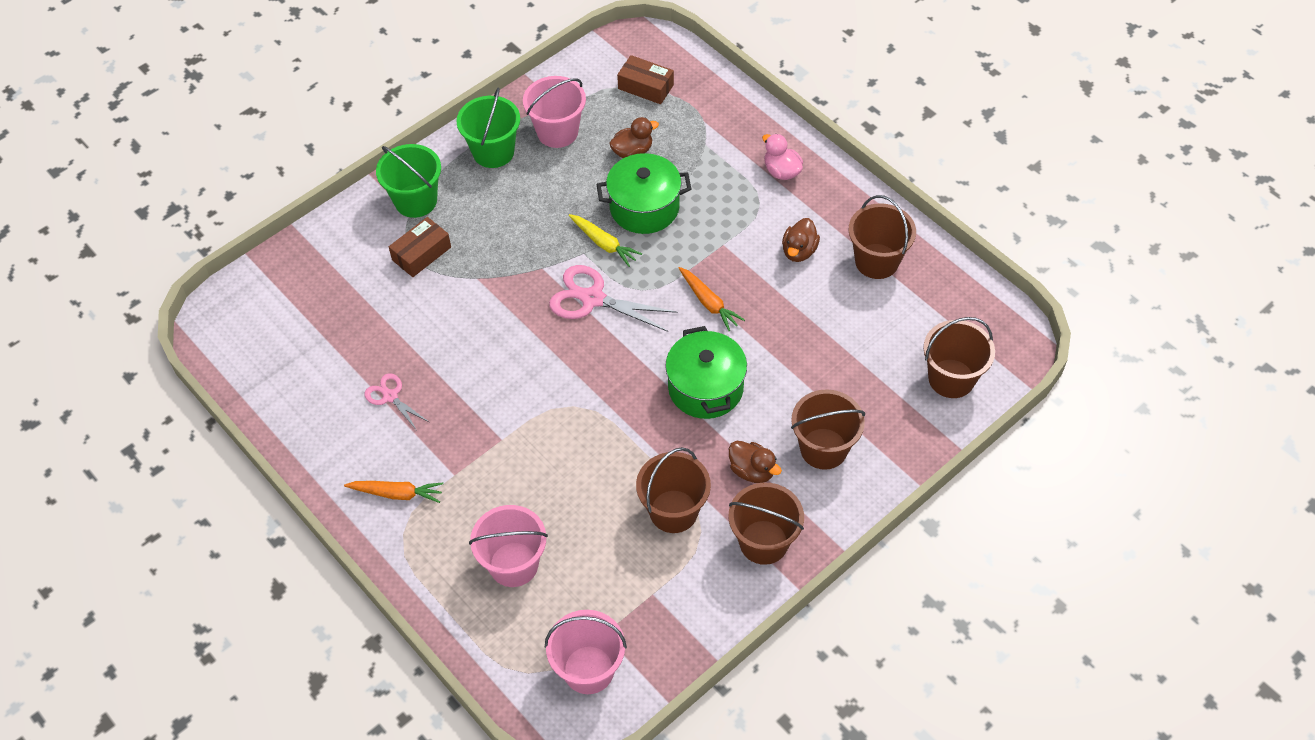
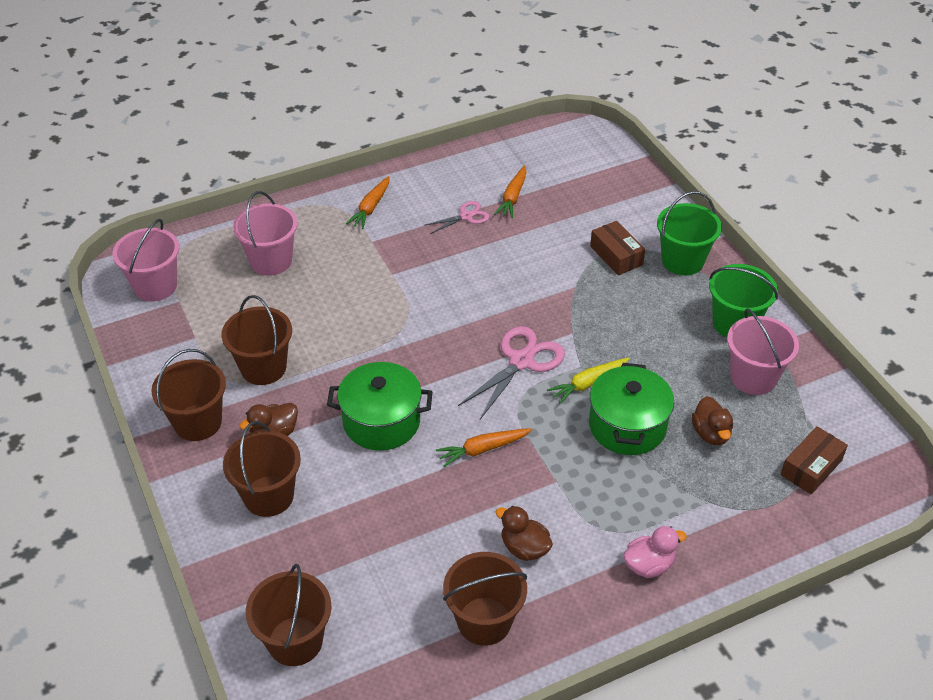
camera: 105 degrees right, 10 degrees down
none -> orange carrot [494,165,526,218]

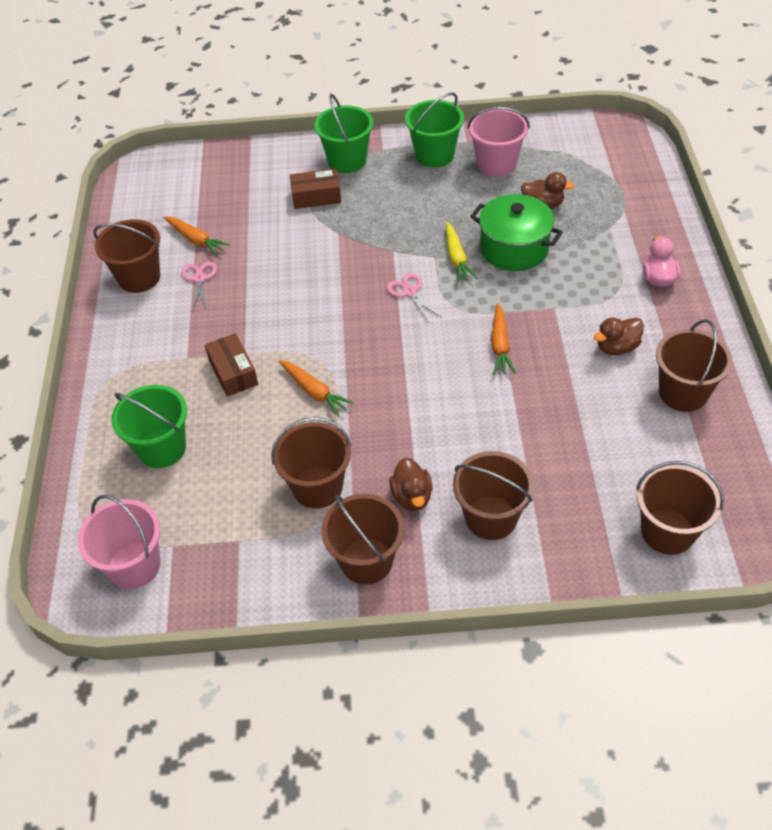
camera: 65 degrees left, 5 degrees up
pink bucket [233,191,298,276] -> green bucket [111,385,187,468]
green pot [327,362,433,451] -> none
orange carrot [346,176,390,229] -> orange carrot moved to [279,360,354,416]
pink scissors [458,326,565,419] -> pink scissors [386,273,442,322], size x0.58
brown box [781,426,848,494] -> brown box moved to [205,333,258,397]
none -> brown bucket [94,219,160,293]

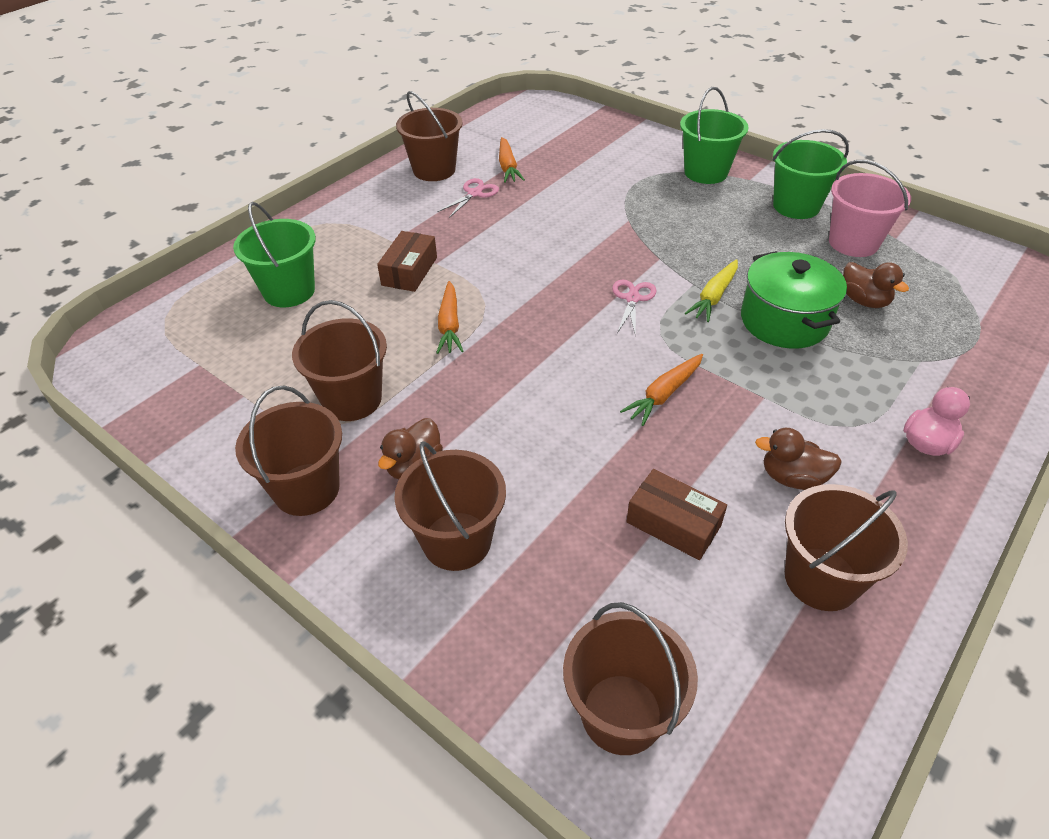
camera: 40 degrees right, 5 degrees down
pink bucket [77,495,160,589] -> none
brown box [290,169,341,209] -> brown box moved to [626,469,727,560]

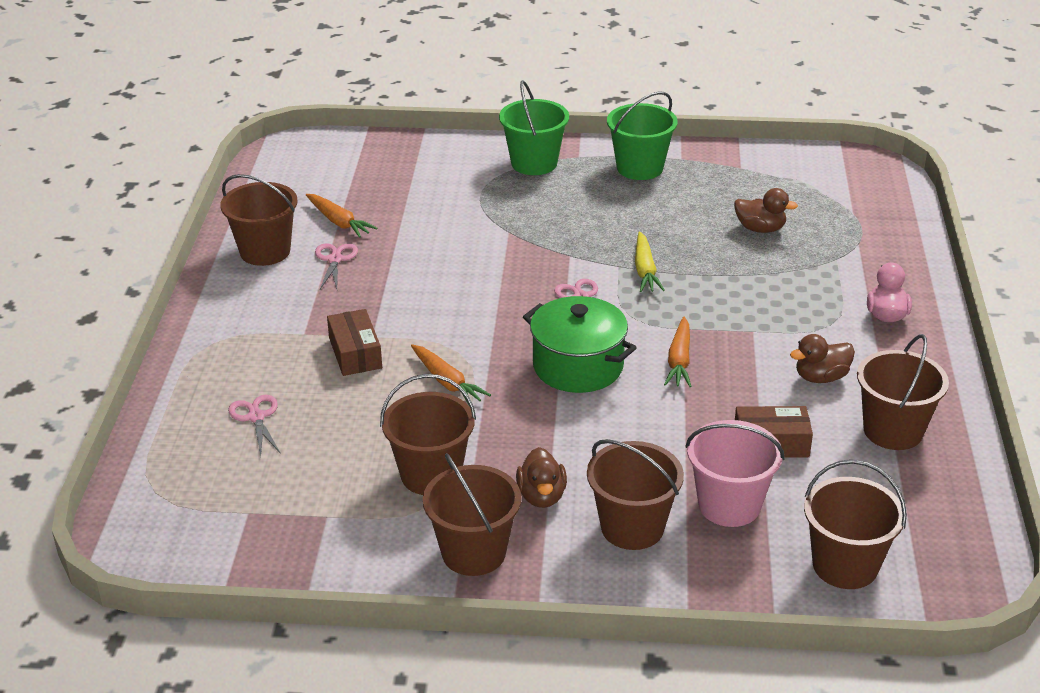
camera: 35 degrees left, 10 degrees down
green bucket [233,202,316,307] -> pink scissors [228,395,281,456]
green pot [741,251,847,349] -> green pot moved to [523,296,637,393]
pink bucket [829,160,911,257] -> pink bucket moved to [685,420,785,527]

